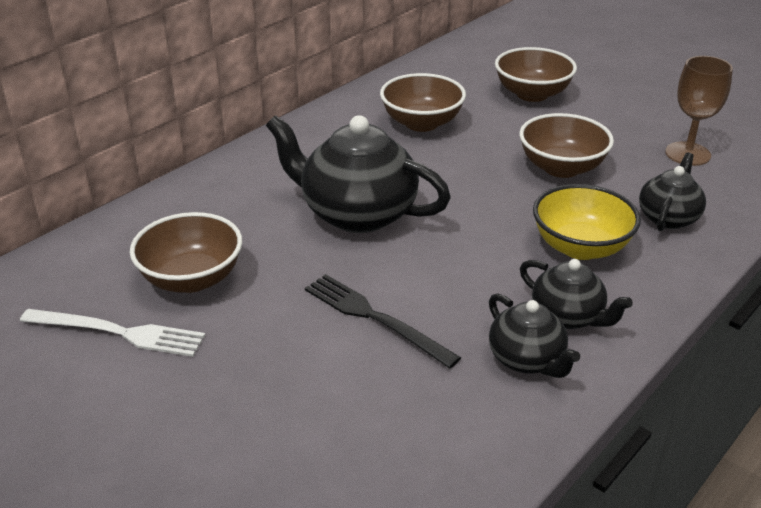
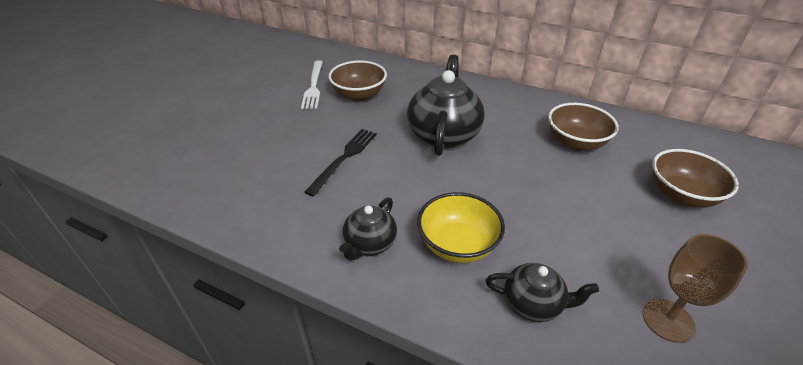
camera: 75 degrees right, 5 degrees up
black teapot [489,293,580,378] -> none
brown bowl [519,113,614,178] -> none

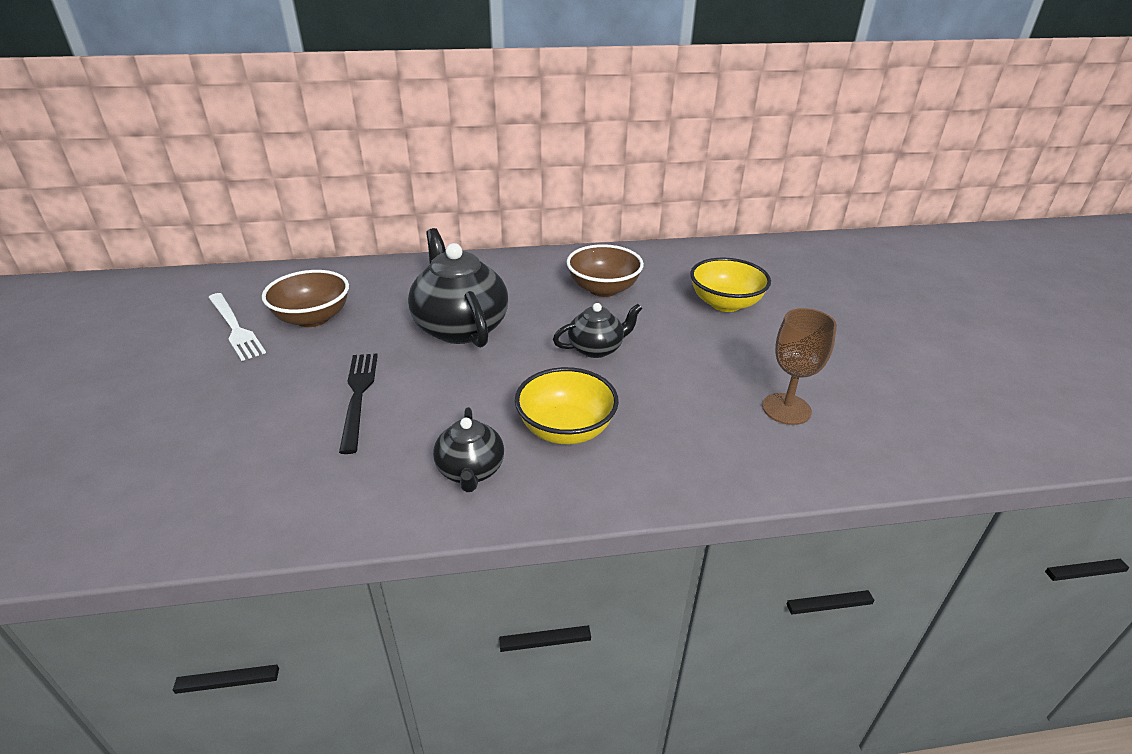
camera: 35 degrees left, 5 degrees down
black teapot [486,263,599,322] -> black teapot moved to [553,303,642,358]
brown bowl [652,149,739,208] -> yellow bowl [690,258,771,312]

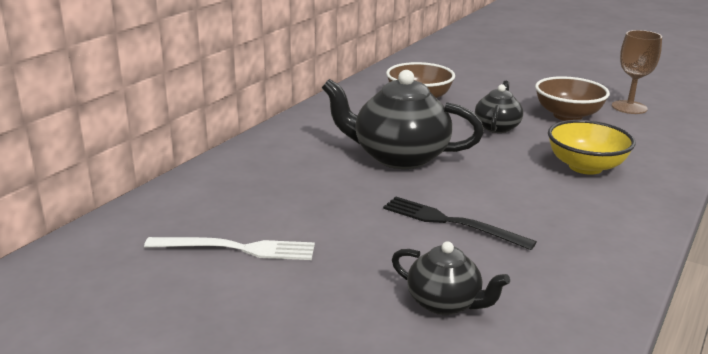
camera: 50 degrees left, 10 degrees down
brown bowl [262,270,349,327] -> brown bowl moved to [535,76,610,121]
black teapot [433,407,504,492] -> black teapot moved to [392,241,510,315]
yellow bowl [690,258,771,312] -> none

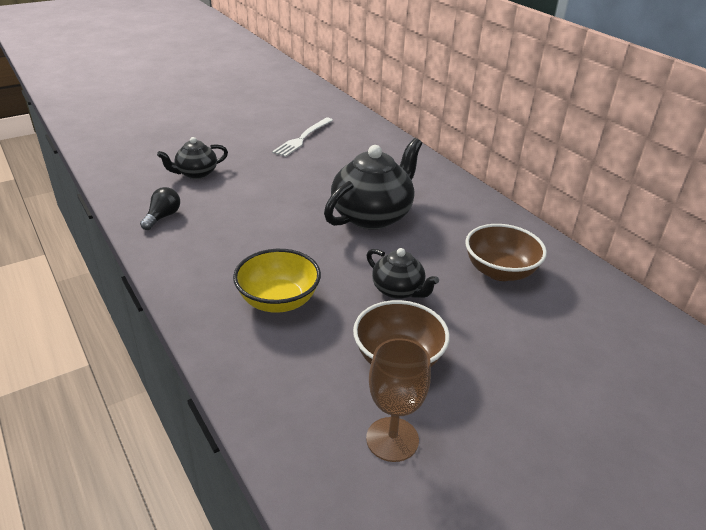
camera: 115 degrees right, 10 degrees up
black fork [383,196,537,250] -> none
none -> black light bulb [140,187,180,230]

